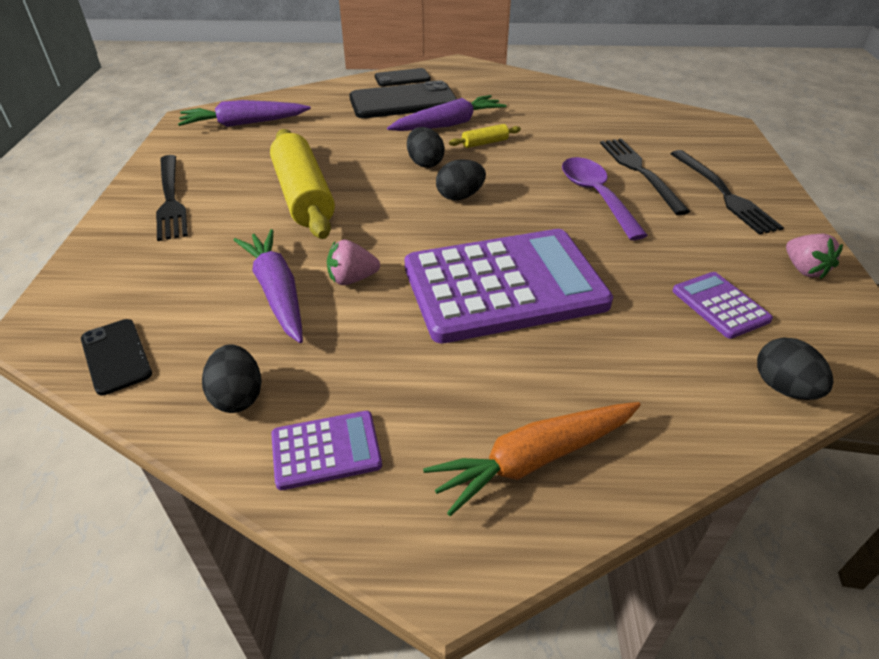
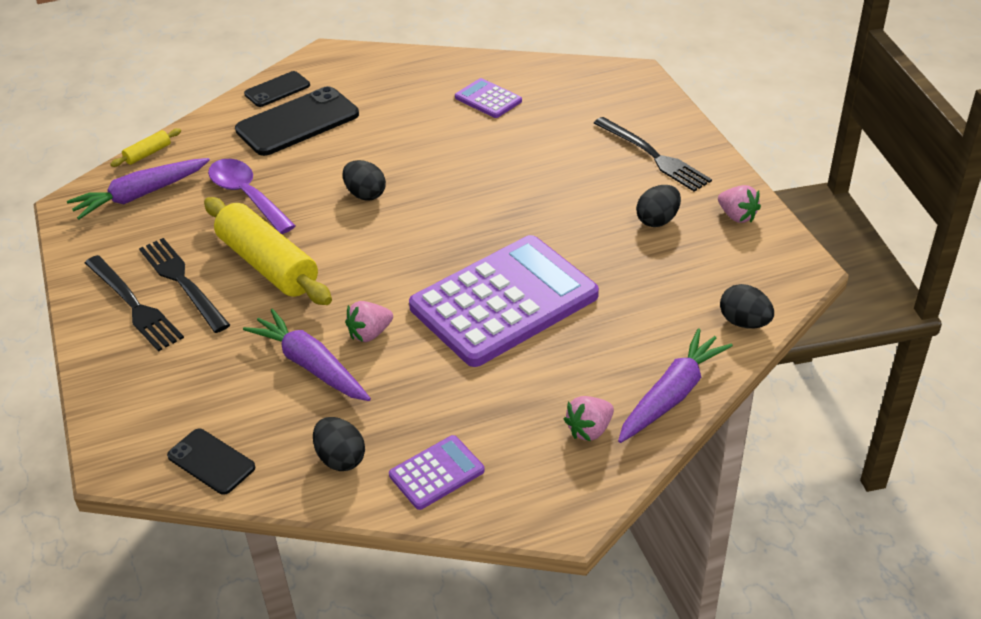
camera: 20 degrees left, 0 degrees up
purple carrot [387,95,506,131] -> purple carrot moved to [618,328,733,443]
orange carrot [423,402,641,516] -> pink strawberry [564,396,614,442]
black egg [436,159,486,201] -> black egg moved to [636,185,681,227]
yellow rolling pin [449,124,521,148] -> yellow rolling pin moved to [110,128,181,167]
purple spoon [562,157,648,240] -> purple spoon moved to [208,159,296,234]
black fork [600,139,690,215] -> black fork moved to [139,238,230,333]
purple calculator [672,272,773,339] -> purple calculator moved to [455,78,522,118]

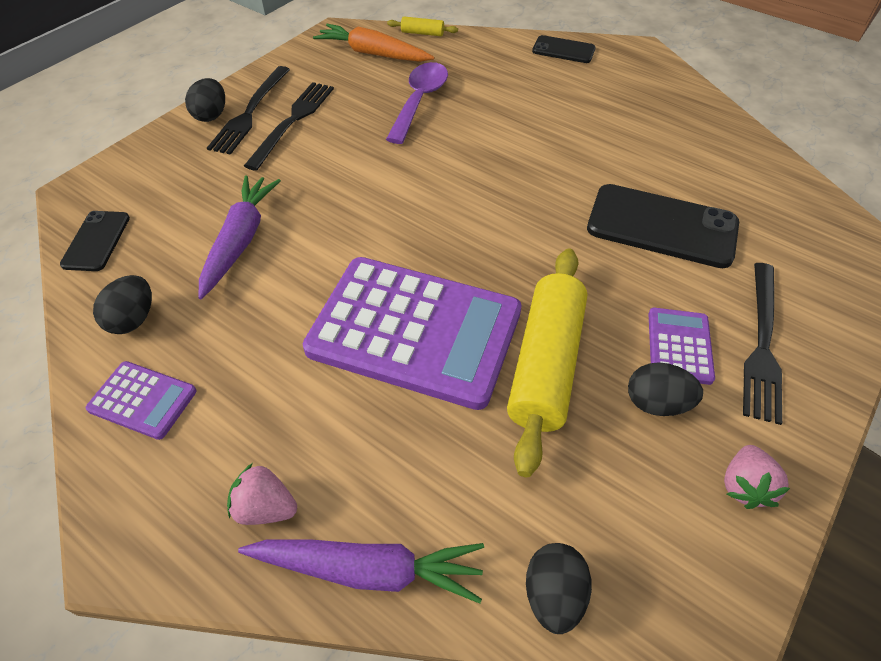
camera: 55 degrees right, 10 degrees up
purple carrot [67,158,210,219] -> orange carrot [313,24,435,62]
yellow rolling pin [204,197,332,305] -> yellow rolling pin moved to [507,249,587,477]
black phone [235,86,359,156] -> black phone moved to [587,184,739,268]
black egg [343,160,386,201] -> black egg moved to [185,78,225,122]
pink strawberry [345,301,393,342] -> none
purple calculator [455,78,522,118] -> purple calculator moved to [648,308,715,385]

